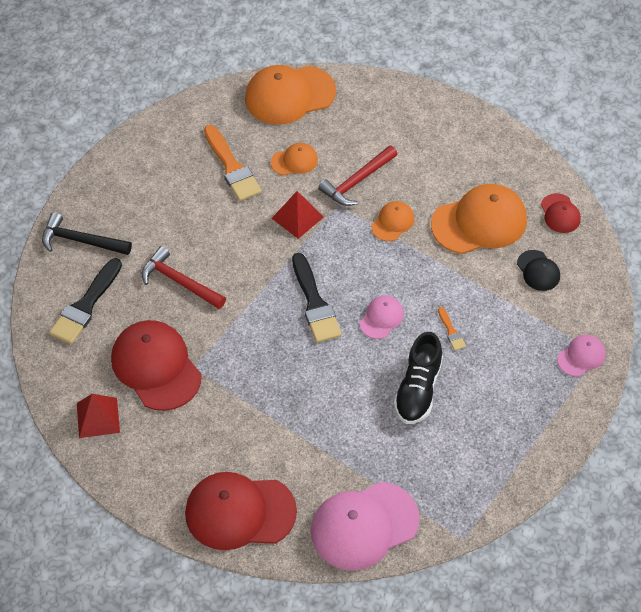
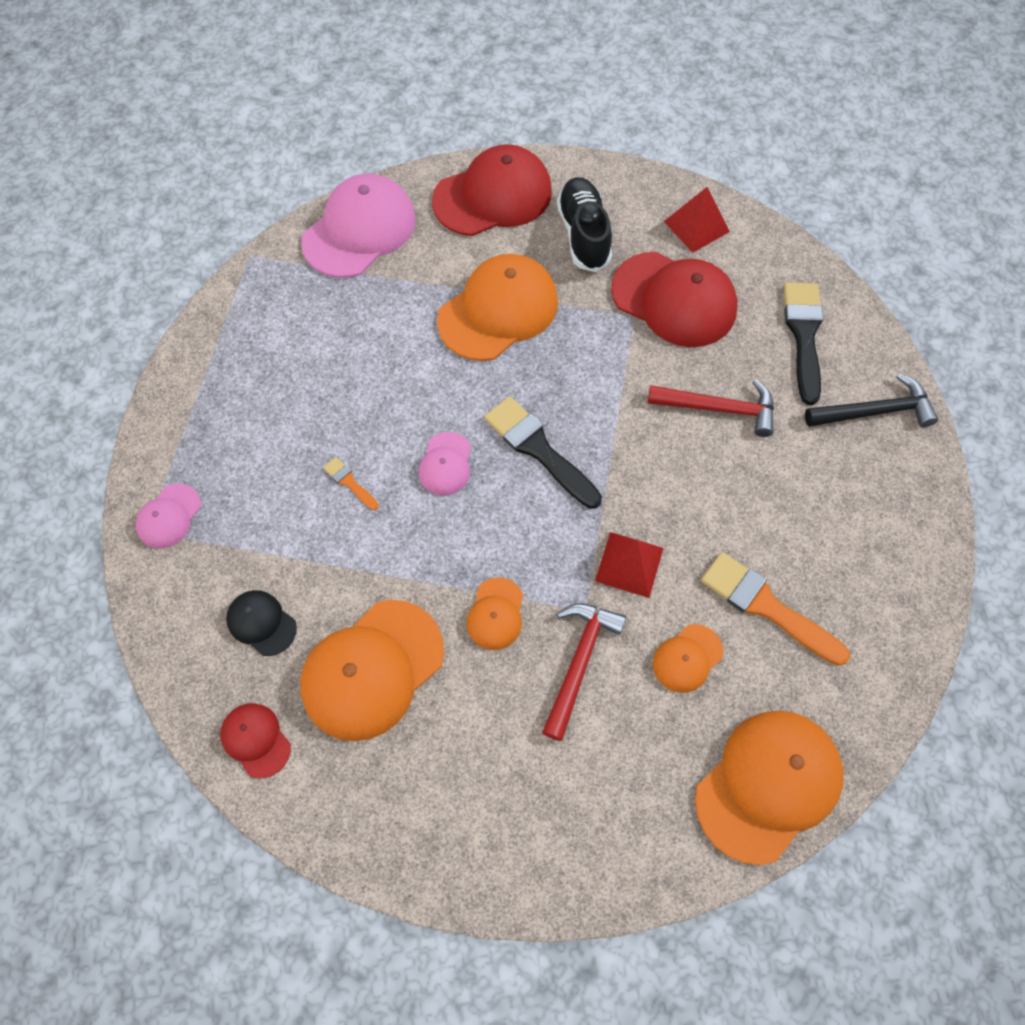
camera: 155 degrees right, 10 degrees up
black shoe [394,332,443,424] -> black shoe moved to [557,177,612,272]
none -> orange cap [437,254,558,361]

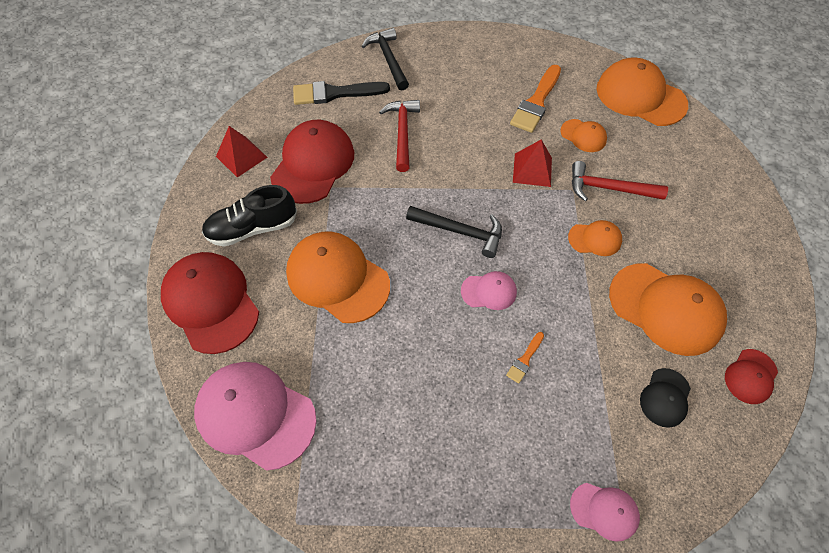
camera: 100 degrees left, 5 degrees down
black brush [484,396,602,509] -> black hammer [406,206,502,258]

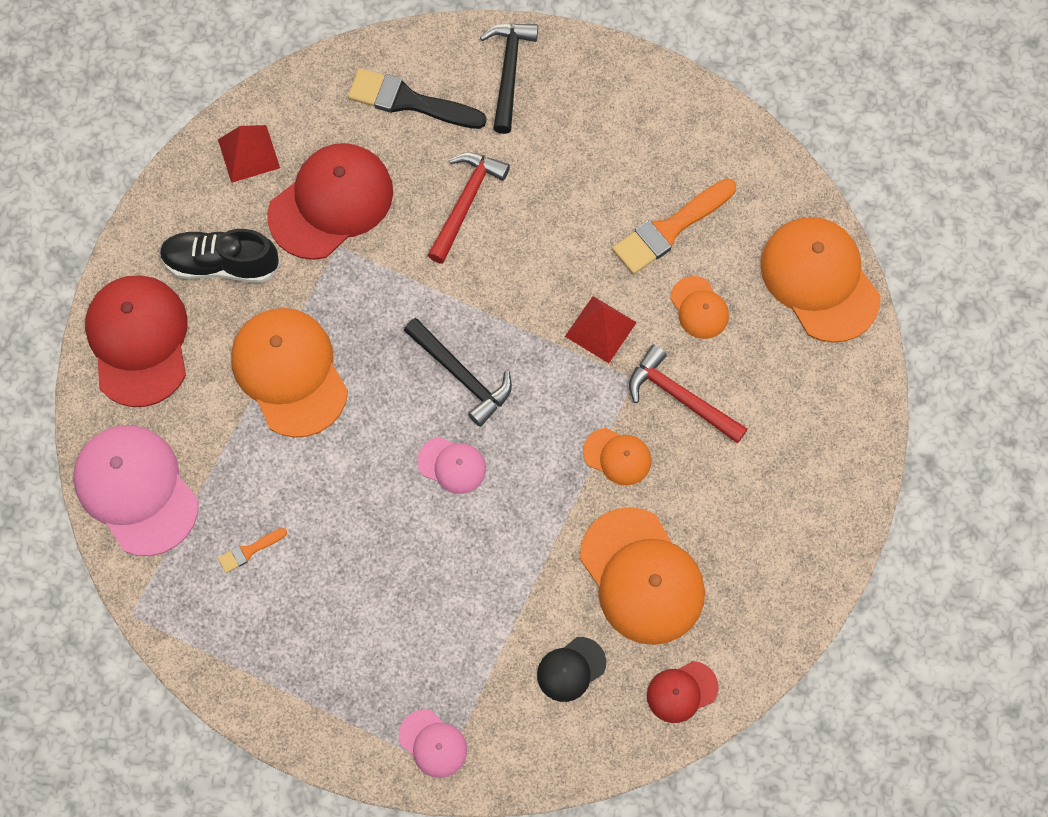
camera: 25 degrees right, 10 degrees up
orange brush [506,332,544,384] -> orange brush moved to [218,528,287,573]

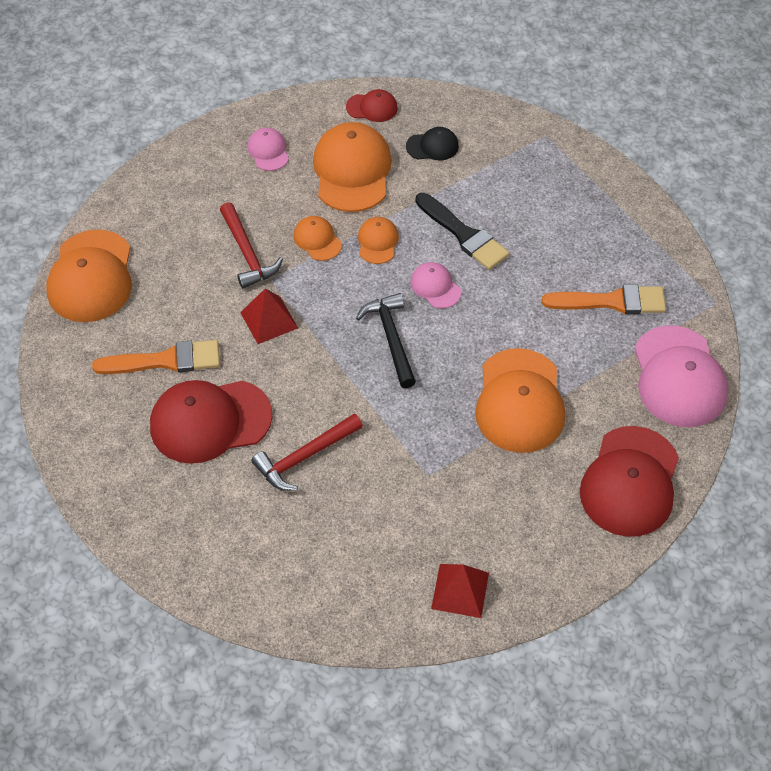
camera: 150 degrees left, 15 degrees down
black shoe [160,229,280,283] -> none
orange brush [218,528,287,573] -> orange brush [542,285,666,314], size x2.09
red cap [267,143,393,260] -> red cap moved to [150,380,272,464]
black brush [348,68,487,129] -> black brush moved to [415,193,510,270]
pink cap [399,709,467,778] -> pink cap moved to [247,128,289,171]
black hammer [480,24,538,134] -> none
orange cap [670,276,729,339] -> orange cap moved to [358,217,399,264]

